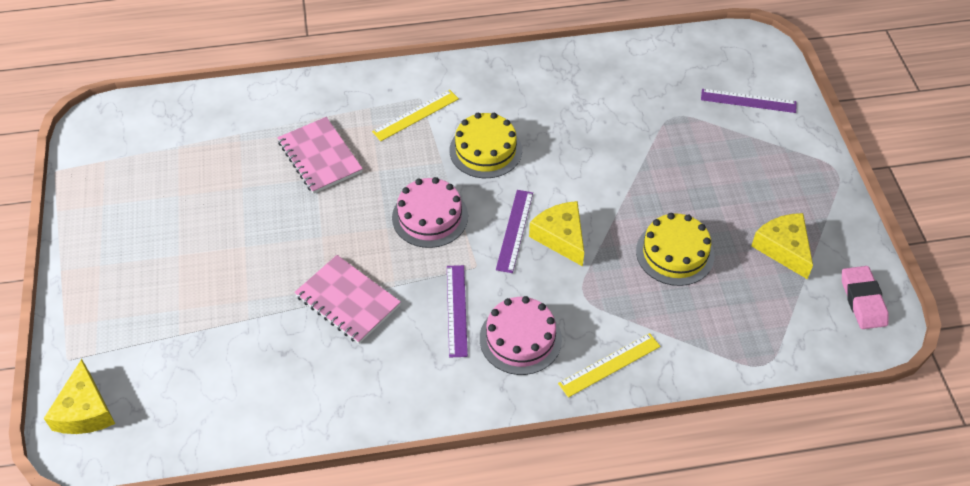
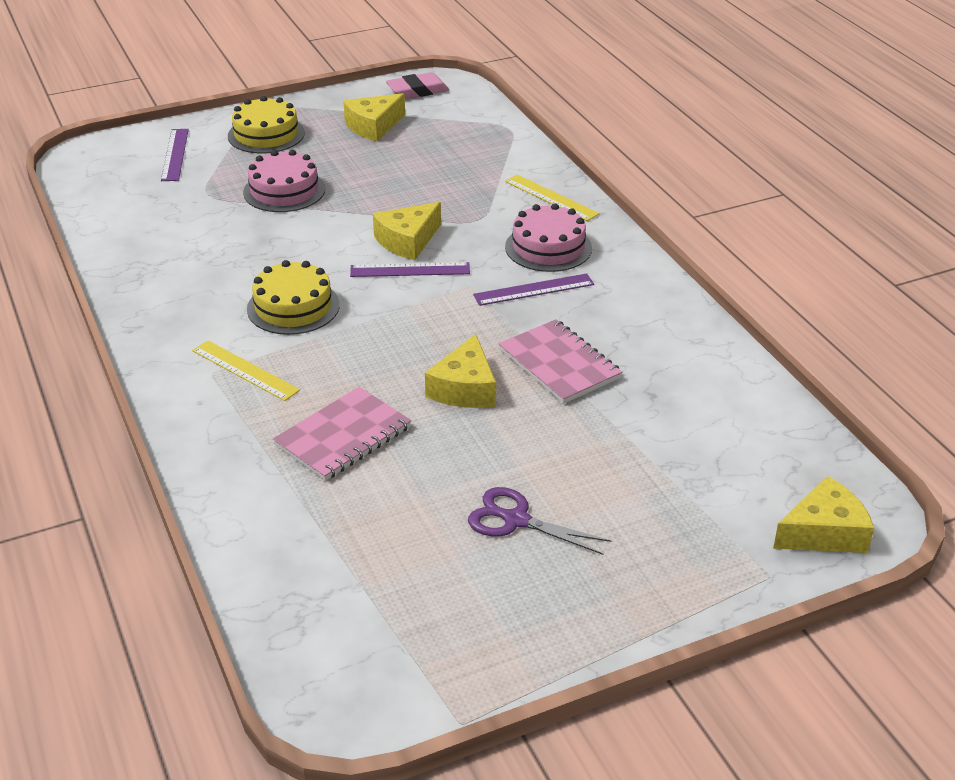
camera: 105 degrees left, 15 degrees down
pink notebook [294,255,401,344] -> pink notebook turned 60 degrees counterclockwise [498,319,622,404]
pink cake [392,177,468,248] -> pink cake moved to [243,150,325,212]
yellow cake [636,213,715,286] -> yellow cake moved to [228,96,305,153]
none -> yellow cheese [425,334,496,408]
none -> purple scissors [468,487,612,555]

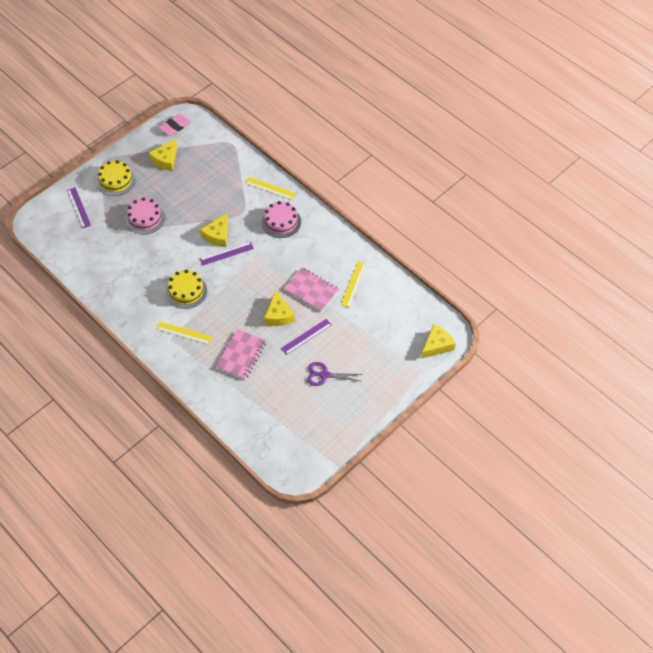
camera: 20 degrees left, 20 degrees up
purple ruler [473,273,594,306] -> purple ruler moved to [281,319,332,355]
none -> yellow ruler [341,262,366,308]

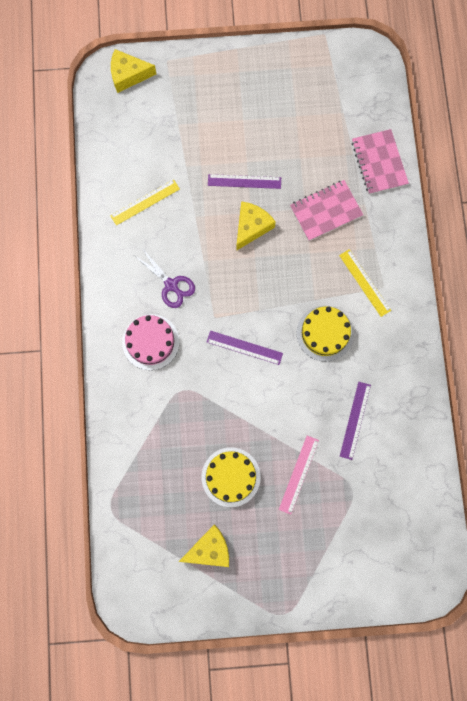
camera: 140 degrees left, 20 degrees up
purple ruler [67,187,91,228] -> purple ruler moved to [340,382,371,460]
yellow cake [97,160,136,196] -> yellow cake moved to [201,447,261,507]
pink cake [125,197,165,234] -> pink ruler [279,436,319,515]
pink eraser [159,114,191,136] -> none
yellow cheese [200,213,228,247] -> none
yellow ruler [245,177,296,200] -> none
pink notebook [284,268,339,312] -> pink notebook moved to [352,129,409,194]
purple scissors [307,362,362,386] -> purple scissors moved to [135,248,195,308]

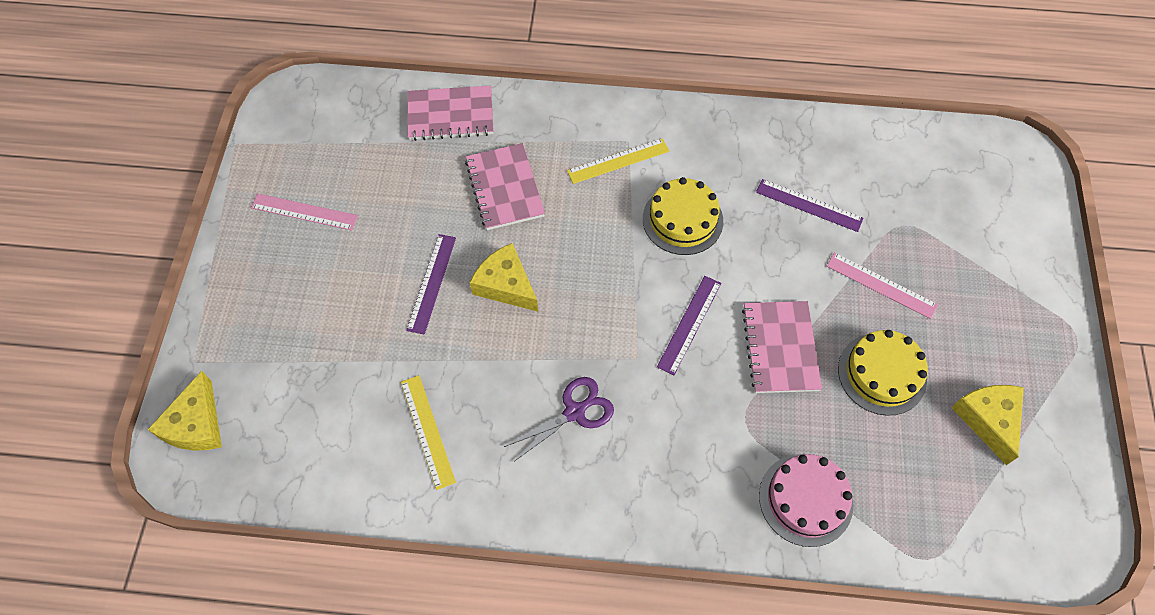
camera: 80 degrees left, 15 degrees down
pink cake [122,314,179,370] -> pink cake moved to [759,454,854,547]
none -> pink ruler [251,193,358,231]
none -> pink notebook [742,301,822,393]

